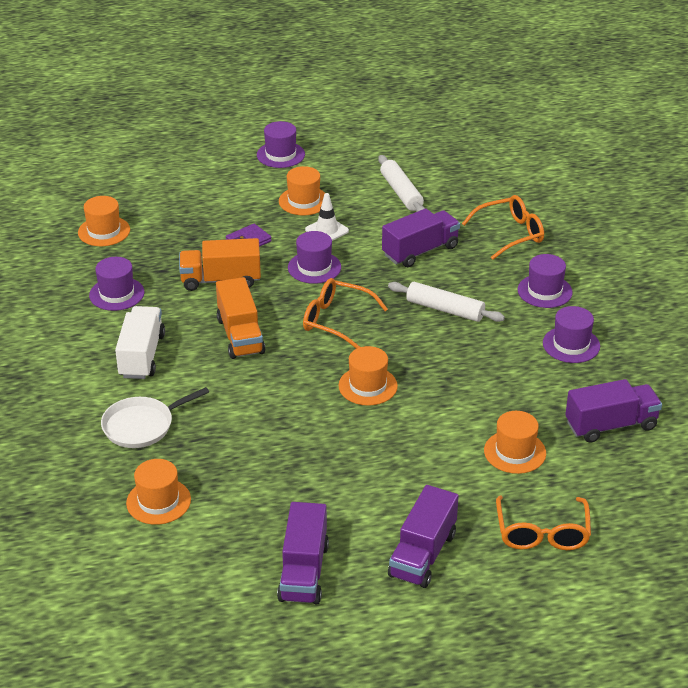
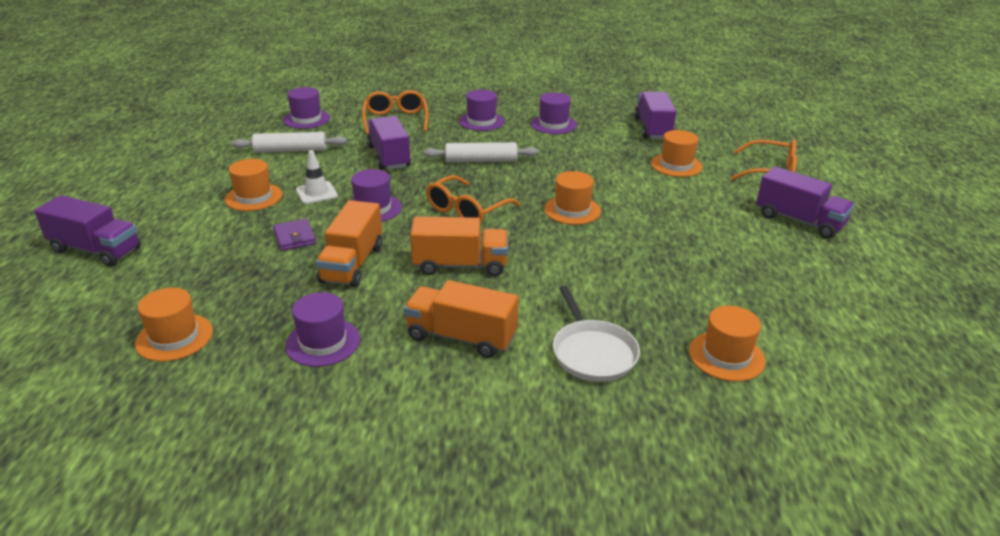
camera: 75 degrees left, 5 degrees down
white truck [115,306,165,379] -> orange truck [404,280,519,358]
purple hat [257,121,305,168] -> purple hat moved to [283,87,330,129]
purple truck [277,502,329,604] -> purple truck moved to [34,195,141,267]
white rolling pin [388,282,505,322] -> white rolling pin turned 45 degrees clockwise [424,142,538,162]

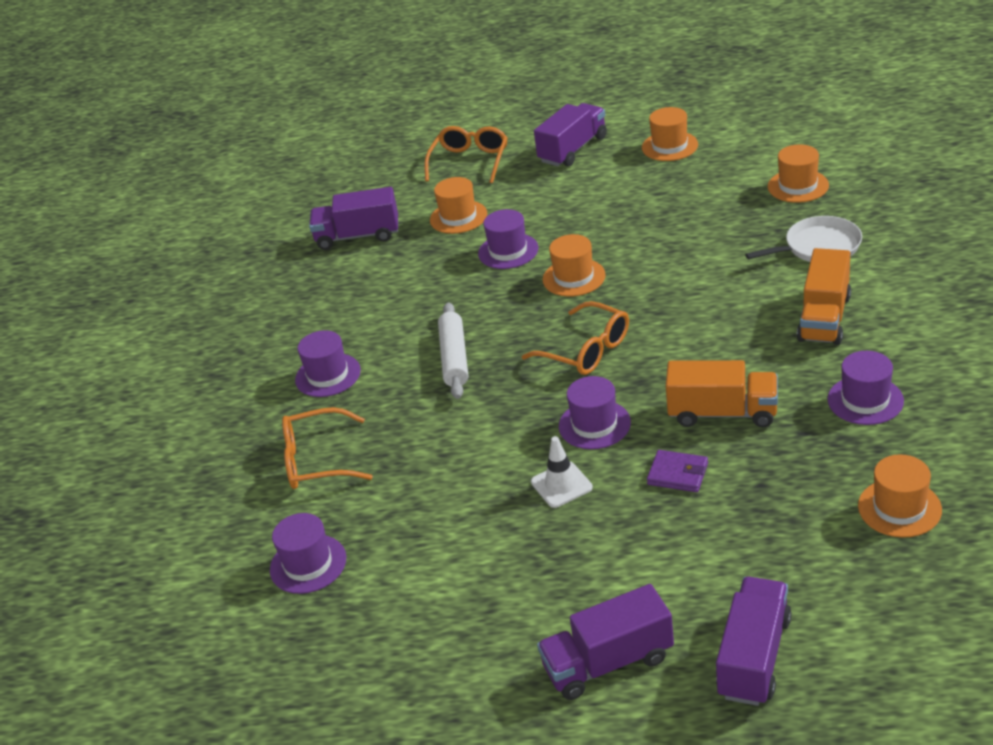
camera: 85 degrees left, 5 degrees up
orange hat [225,159,282,211] -> orange hat moved to [642,107,698,161]
white rolling pin [232,132,347,153] -> none
purple wallet [273,219,316,251] -> purple wallet turned 45 degrees clockwise [647,450,708,492]
purple truck [367,116,411,170] -> purple truck moved to [537,584,674,700]
orange truck [410,217,508,276] -> none
purple hat [531,93,577,134] -> purple hat moved to [478,209,538,269]

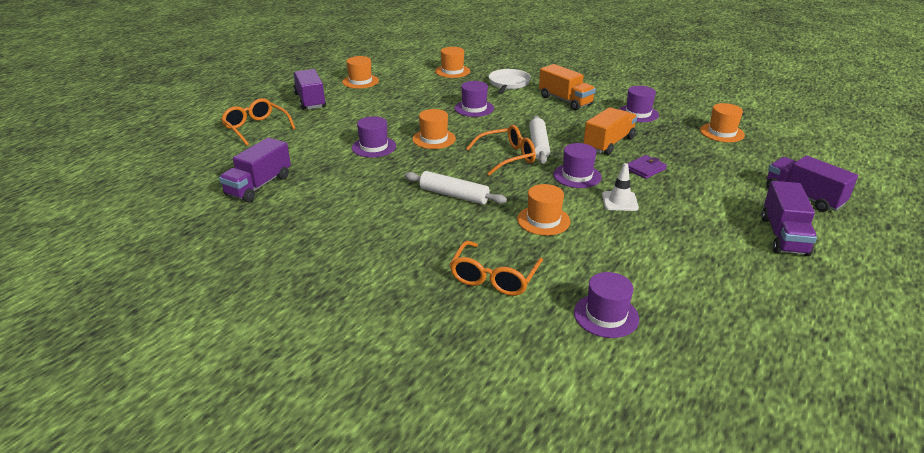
camera: 65 degrees left, 5 degrees down
purple hat [295,330,361,397] -> purple hat moved to [455,81,494,117]
orange hat [430,177,487,234] -> orange hat moved to [517,184,571,236]
none -> white rolling pin [529,116,550,164]

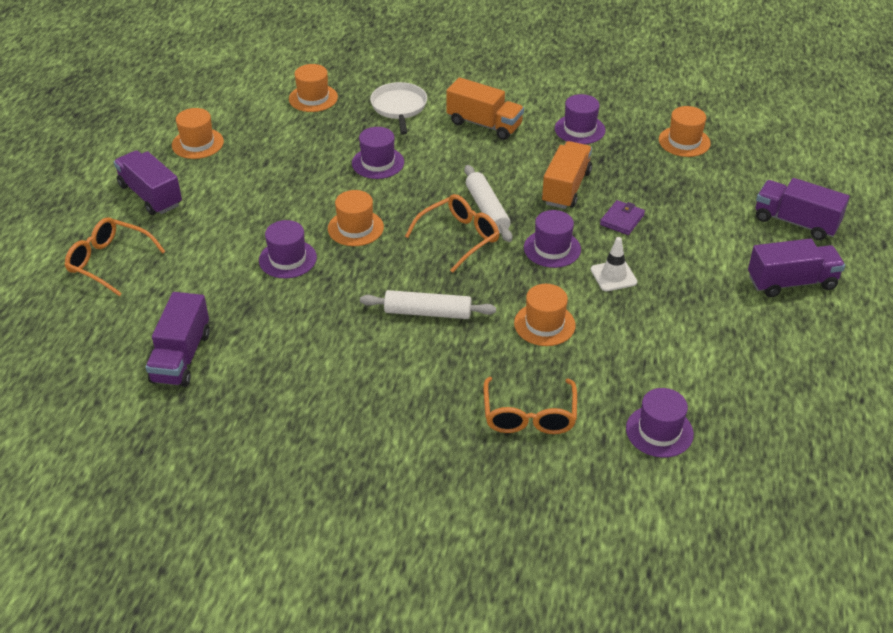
camera: 20 degrees left, 10 degrees up
purple truck [761,181,817,256] -> purple truck turned 90 degrees counterclockwise [748,239,845,297]

